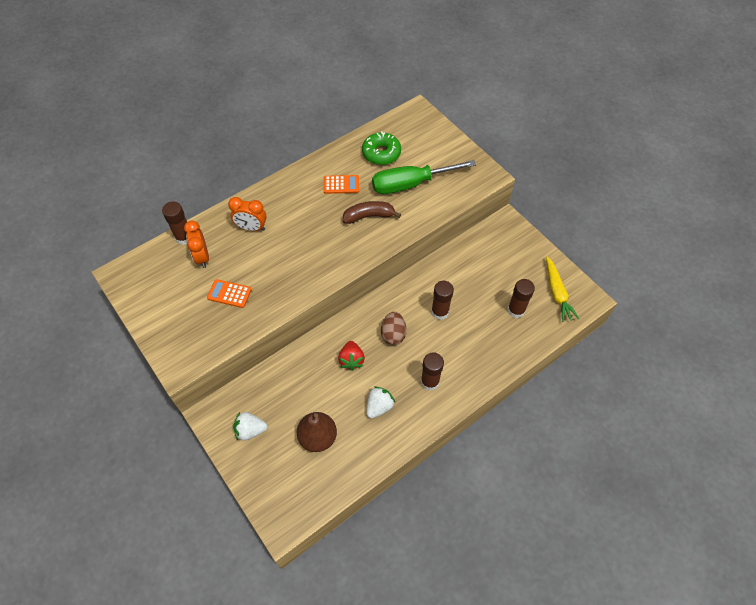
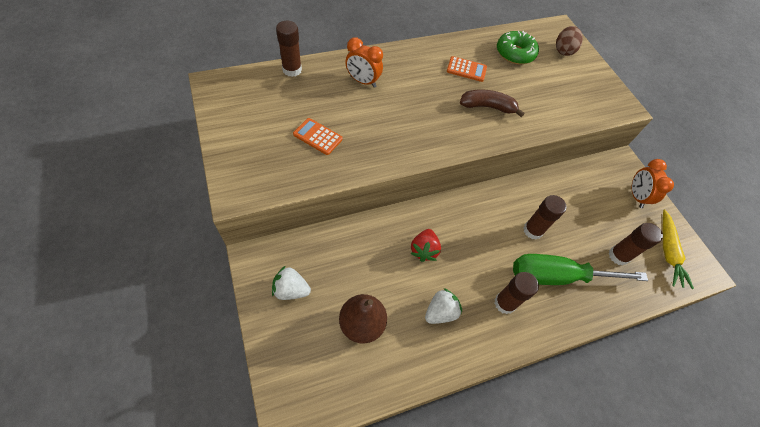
camera: 10 degrees right, 0 degrees up
orange clock [184,220,209,268] -> orange clock moved to [632,159,674,208]
green screwdriver [372,160,476,194] -> green screwdriver moved to [513,254,648,285]
brown egg [381,312,406,345] -> brown egg moved to [556,26,583,56]

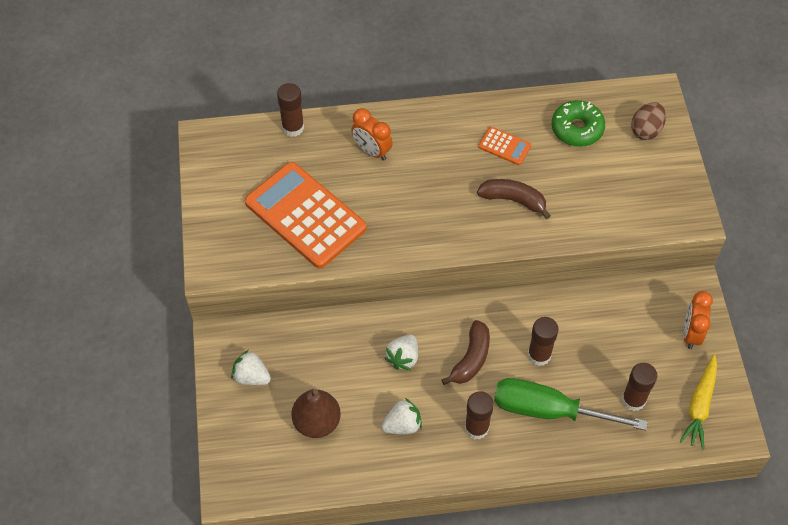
camera: 20 degrees right, 0 degrees up
orange calculator [293,118,343,155] -> orange calculator [245,162,367,269], size x2.31
red strawberry [410,229,441,262] -> white strawberry [384,335,418,370]
none -> brown banana [441,320,490,385]

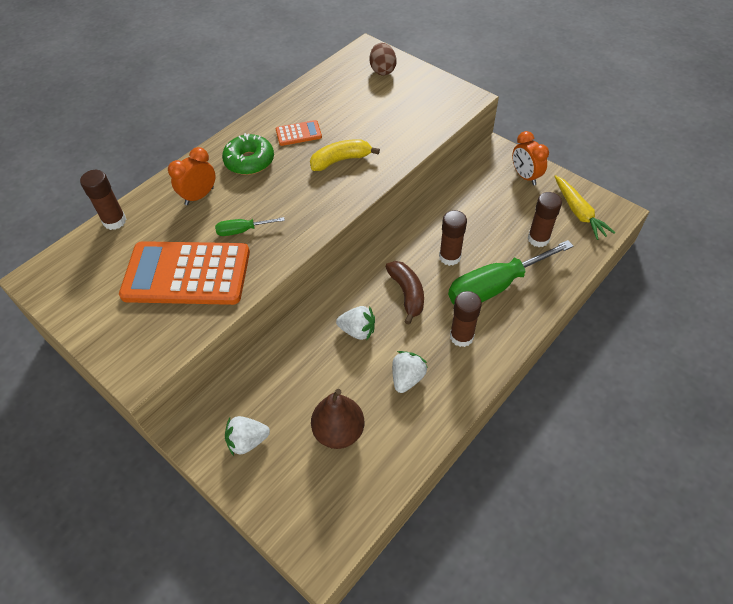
camera: 40 degrees left, 5 degrees down
orange clock [351,108,393,161] -> orange clock turned 135 degrees clockwise [168,147,215,205]
white strawberry [384,335,418,370] -> white strawberry turned 60 degrees counterclockwise [336,306,375,340]
brown banana [477,179,551,219] -> yellow banana [310,139,380,171]
green donut [552,100,605,147] -> green donut moved to [222,133,274,175]
none -> green screwdriver [215,217,285,236]

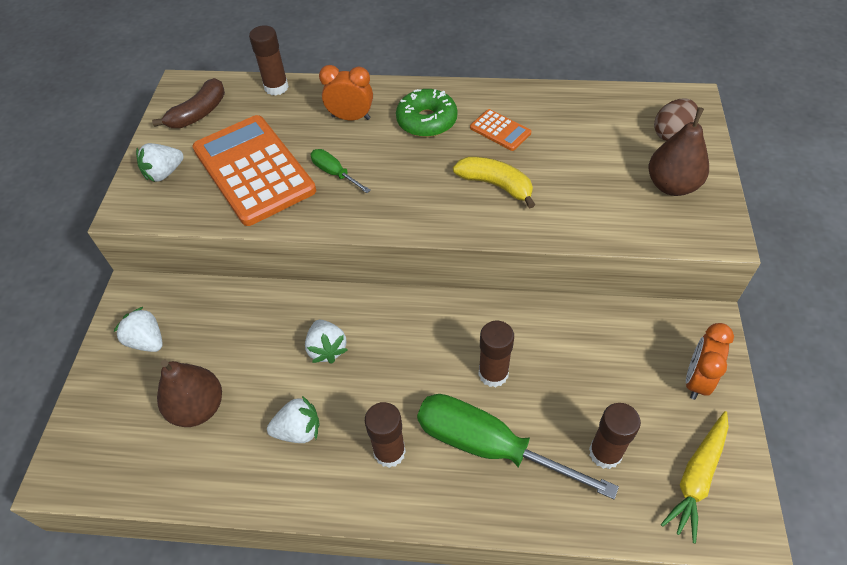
camera: 55 degrees right, 0 degrees up
brown banana [385,261,424,325] -> brown banana moved to [152,78,225,128]
none -> white strawberry [136,143,184,182]
none -> brown pear [649,107,709,196]

